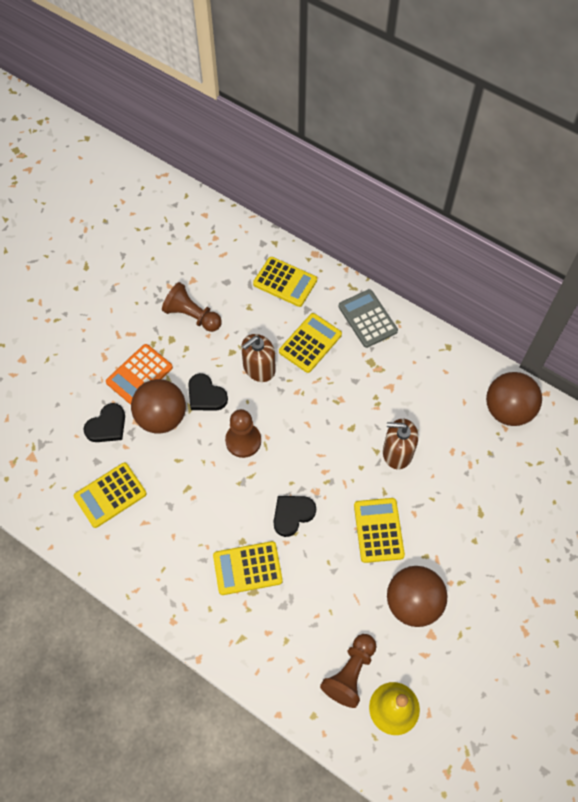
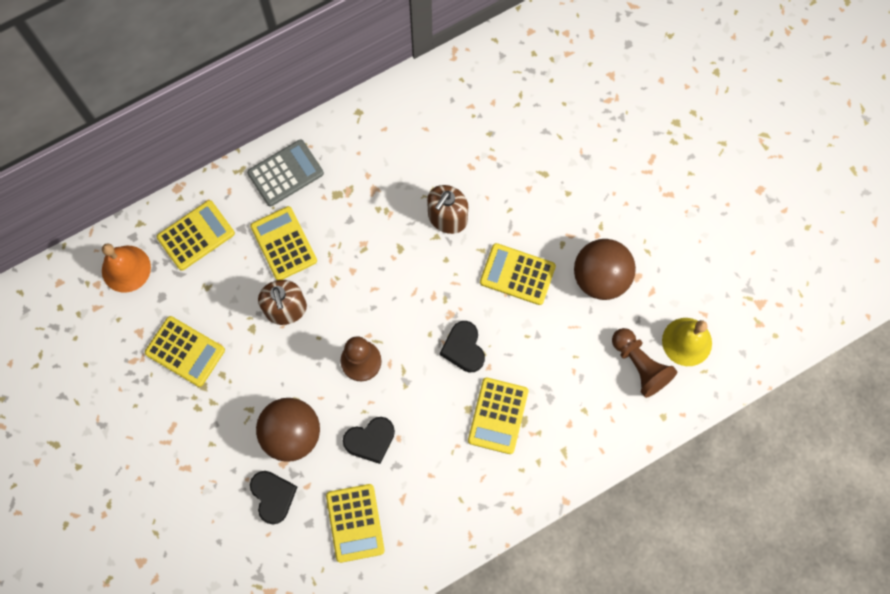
camera: 65 degrees left, 10 degrees up
orange calculator [106,344,173,405] -> none
brown pawn [162,282,222,332] -> yellow calculator [145,316,225,387]
black heart [188,373,228,411] -> black heart moved to [343,417,395,464]
grey calculator [339,289,398,348] -> grey calculator turned 150 degrees clockwise [247,140,324,206]
brown ball [486,372,542,426] -> none
none -> orange bell [102,243,151,293]

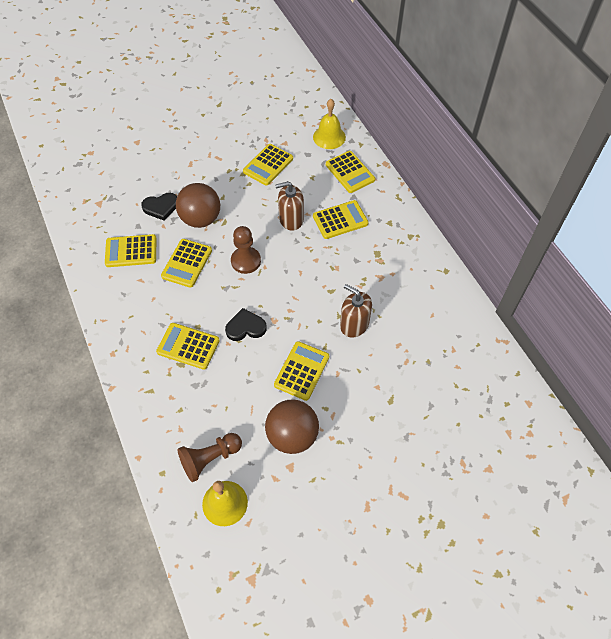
camera: 95 degrees right, 15 degrees down
orange bell [102,243,151,293] -> yellow bell [313,99,346,149]
grey calculator [247,140,324,206] -> none
black heart [343,417,395,464] -> yellow calculator [161,239,212,288]

